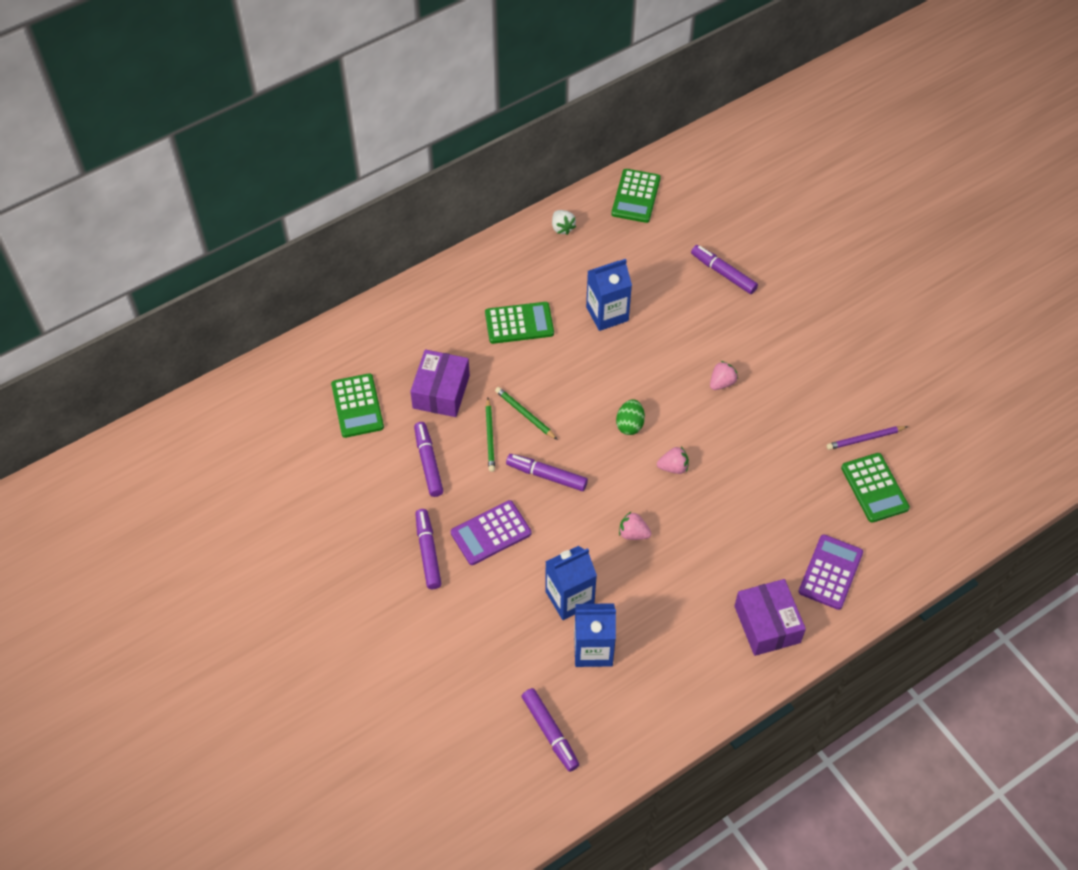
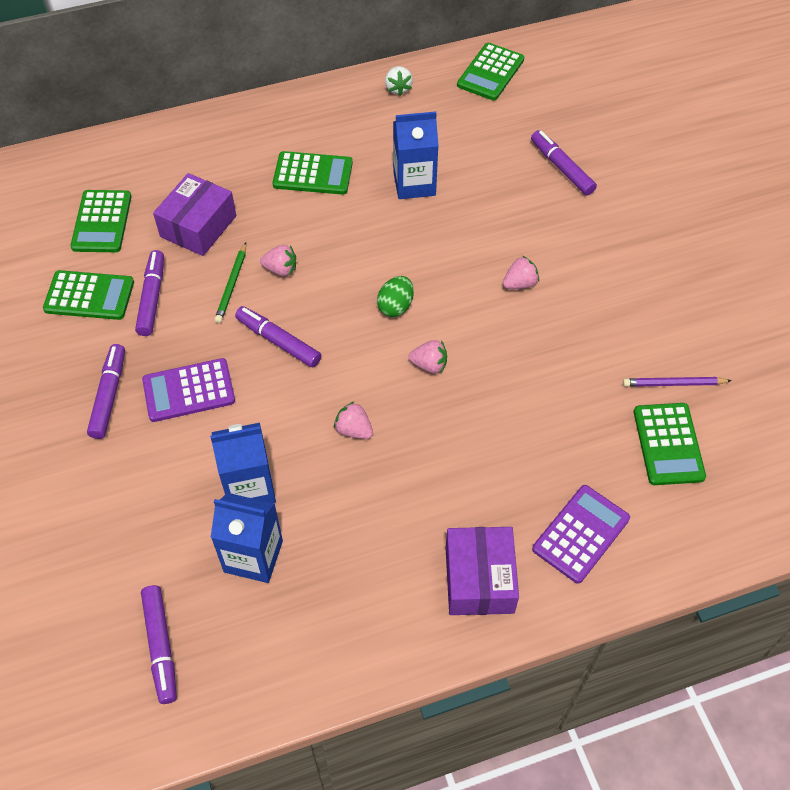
camera: 15 degrees right, 0 degrees up
green pencil [495,387,558,440] -> pink strawberry [260,245,296,276]
none -> green calculator [43,270,134,320]

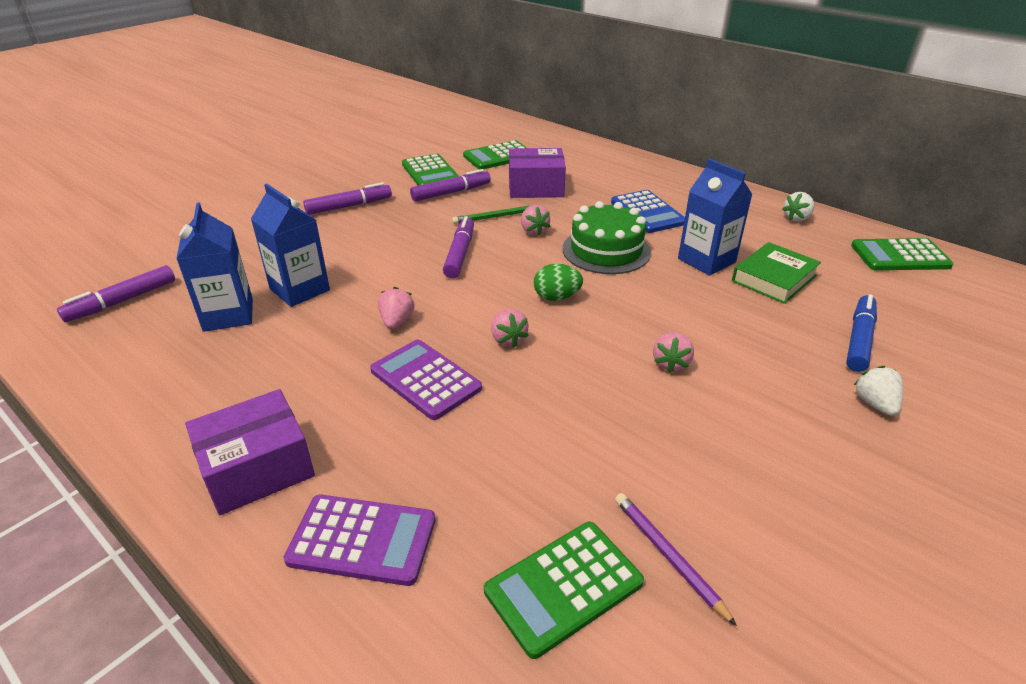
camera: 60 degrees right, 20 degrees down
purple calculator [142,358,235,422] -> purple calculator moved to [370,340,482,420]
green calculator [272,151,353,195] -> blue calculator [611,190,685,233]
pink strawberry [503,256,539,289] -> pink strawberry turned 75 degrees clockwise [653,332,694,373]
purple marker [531,130,597,195] -> blue marker [846,294,877,372]
none -> green cake [563,201,651,274]
none -> green book [732,242,821,304]
none -> white strawberry [854,366,903,416]

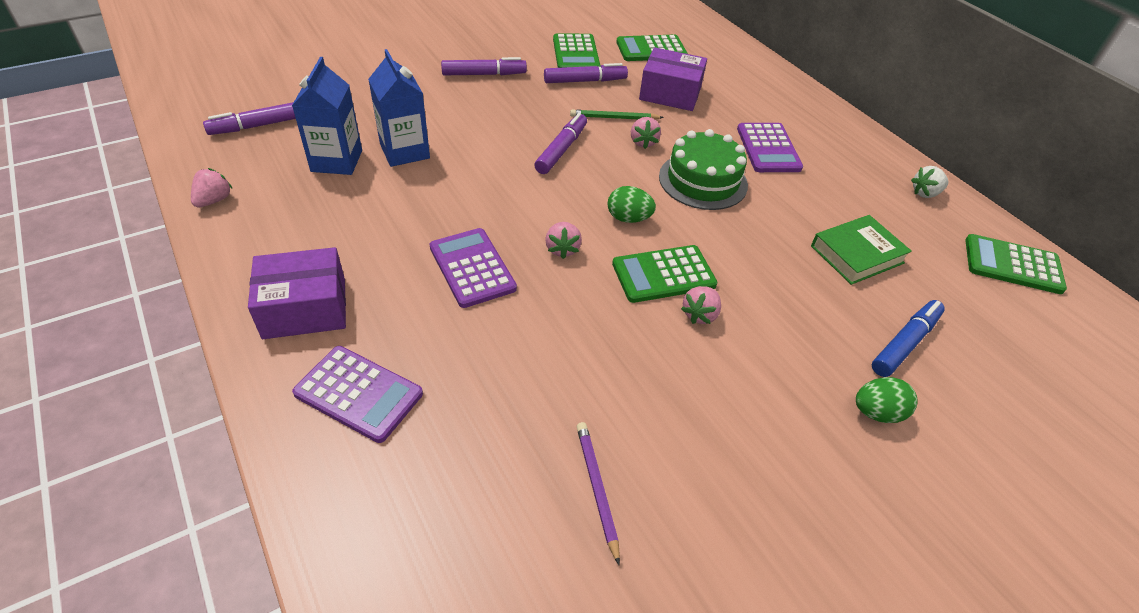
camera: 15 degrees right, 10 degrees up
pink strawberry [378,287,414,329] -> pink strawberry moved to [191,168,232,207]
green calculator [484,522,644,659] -> green calculator moved to [612,245,717,303]
blue calculator [611,190,685,233] -> purple calculator [737,123,803,172]
blue carton [678,159,753,276] -> none
white strawberry [854,366,903,416] -> green egg [856,377,918,423]

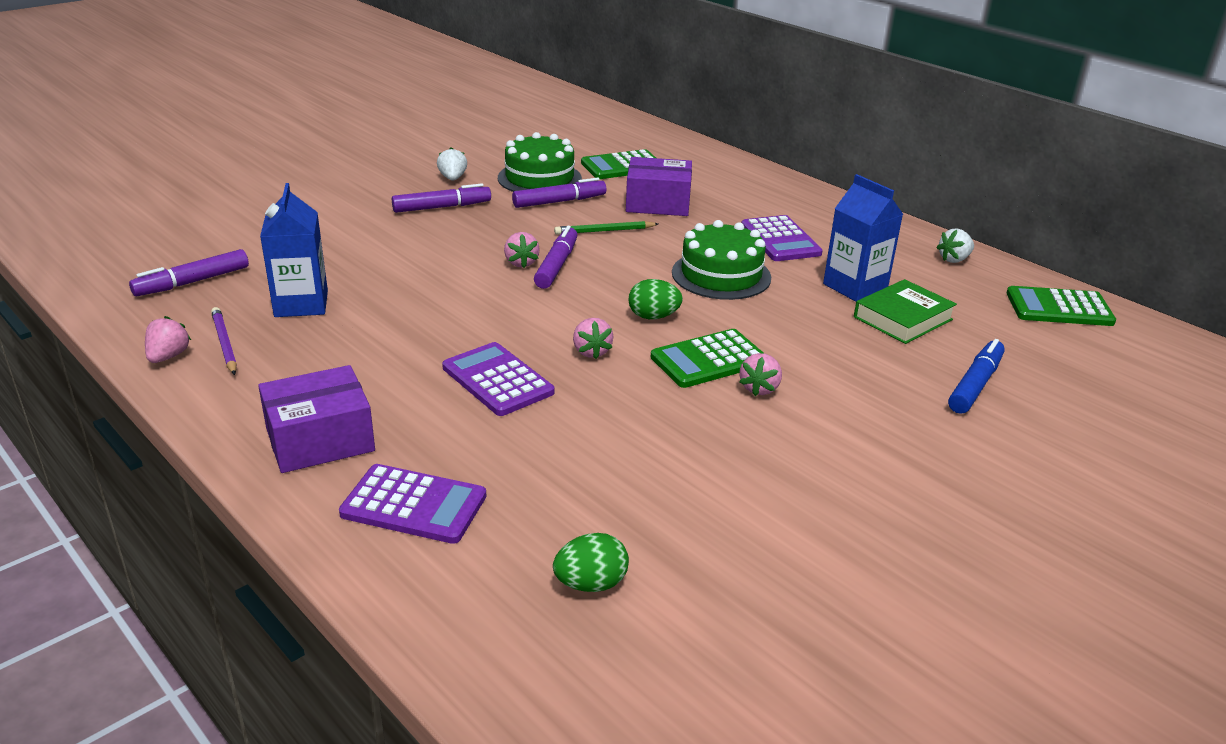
camera: 10 degrees left, 15 degrees down
blue carton [368,49,430,167] -> blue carton moved to [823,174,903,302]
green calculator [553,33,600,68] -> green cake [498,132,582,192]
purple pencil [577,422,620,565] -> purple pencil moved to [211,307,237,375]
pink strawberry [631,117,661,149] -> pink strawberry moved to [504,232,540,268]
green egg [856,377,918,423] -> green egg moved to [553,533,629,592]
none -> white strawberry [437,147,467,180]

